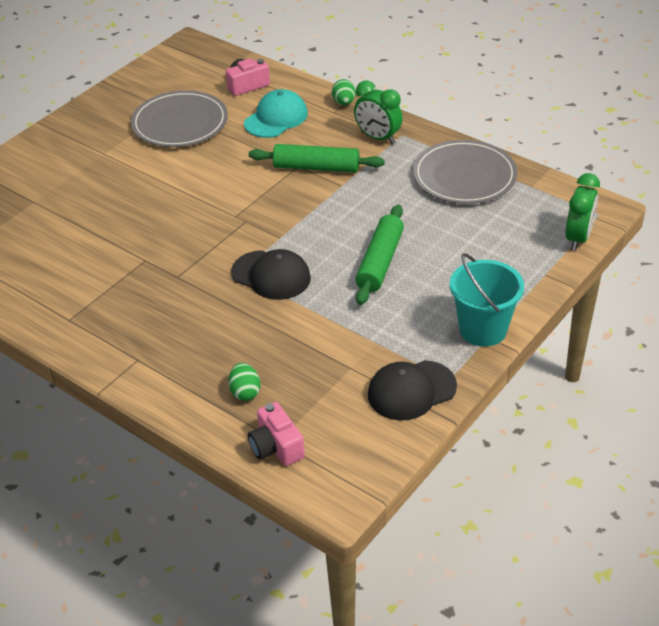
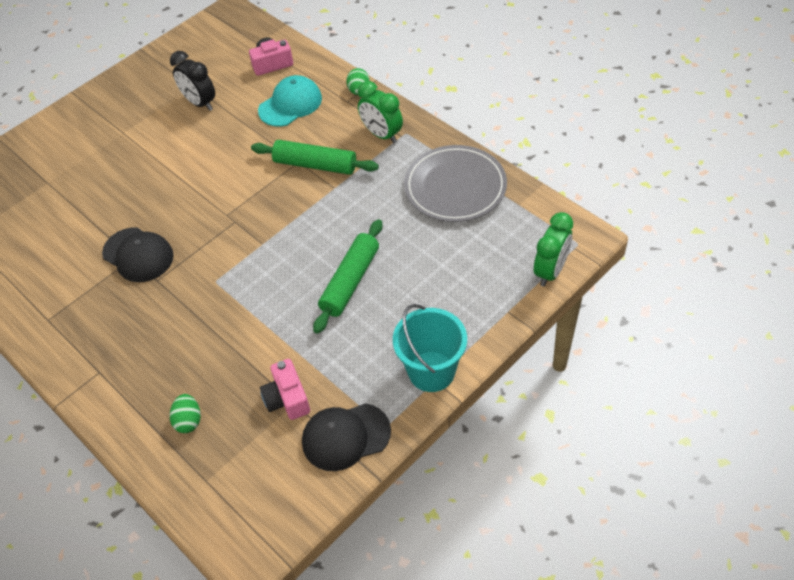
camera: 10 degrees right, 10 degrees up
grey plate [131,90,228,147] -> black clock [170,51,215,111]
black cap [231,249,311,300] -> black cap moved to [102,227,174,282]
pink camera [248,402,305,466] -> pink camera moved to [260,359,310,420]

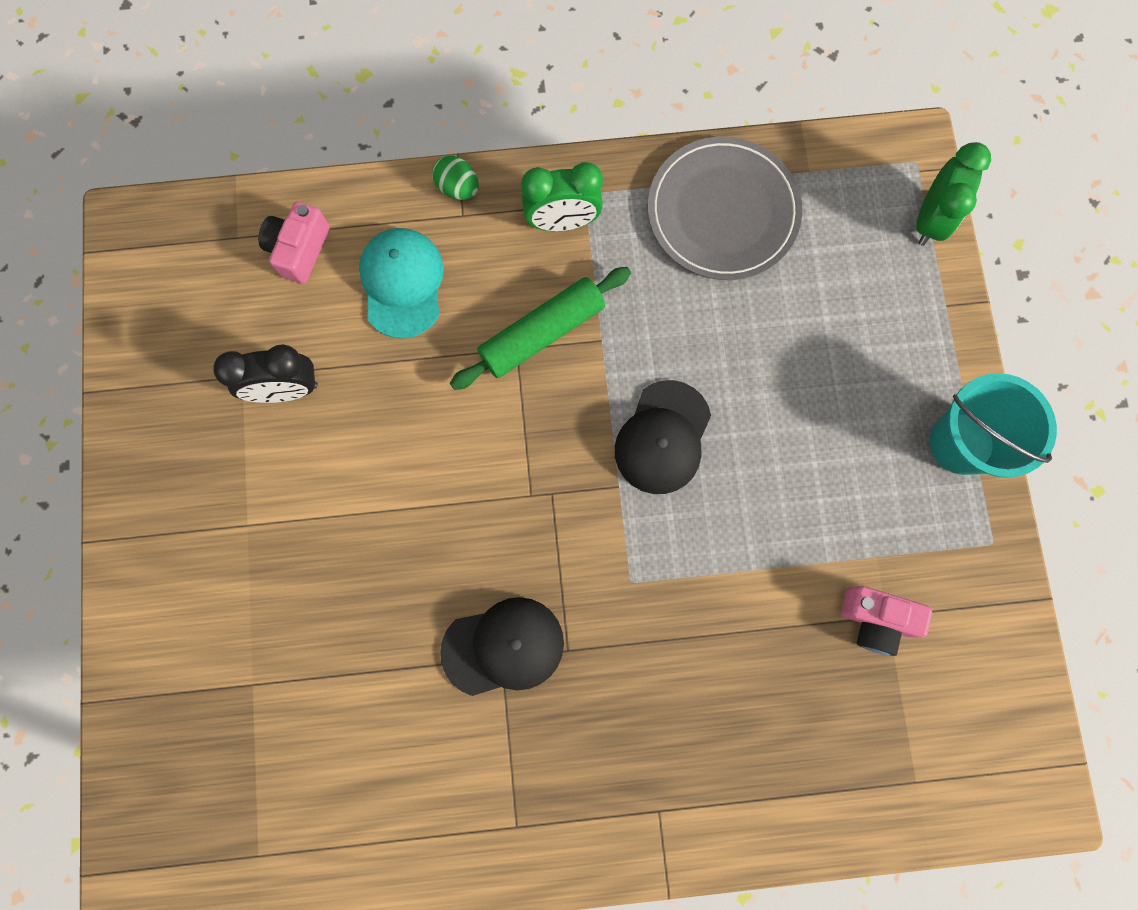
camera: 55 degrees left, 25 degrees up
green egg [170,394,201,433] -> none
black cap [302,403,391,471] -> black cap moved to [615,380,711,494]
green rolling pin [313,219,382,334] -> none
green clock [534,212,573,286] -> green clock turned 45 degrees clockwise [916,142,991,246]

